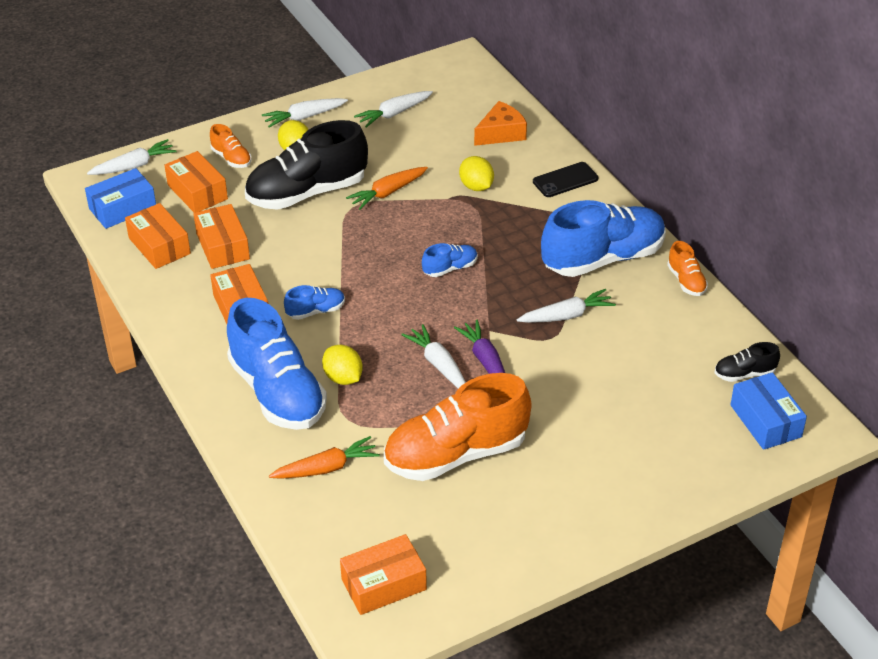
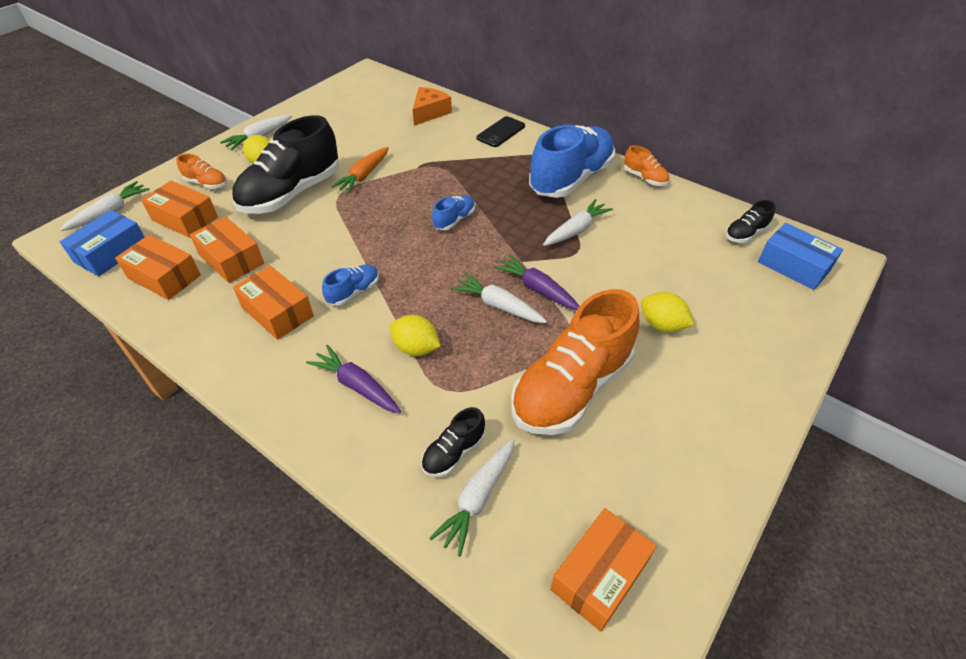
camera: 25 degrees left, 5 degrees up
blue shoe [227,298,327,430] -> purple carrot [306,345,401,413]
orange carrot [269,436,380,479] -> black shoe [421,407,485,477]
white carrot [354,91,433,128] -> white carrot moved to [429,439,515,557]
yellow lemon [459,156,494,191] -> yellow lemon moved to [641,292,694,332]

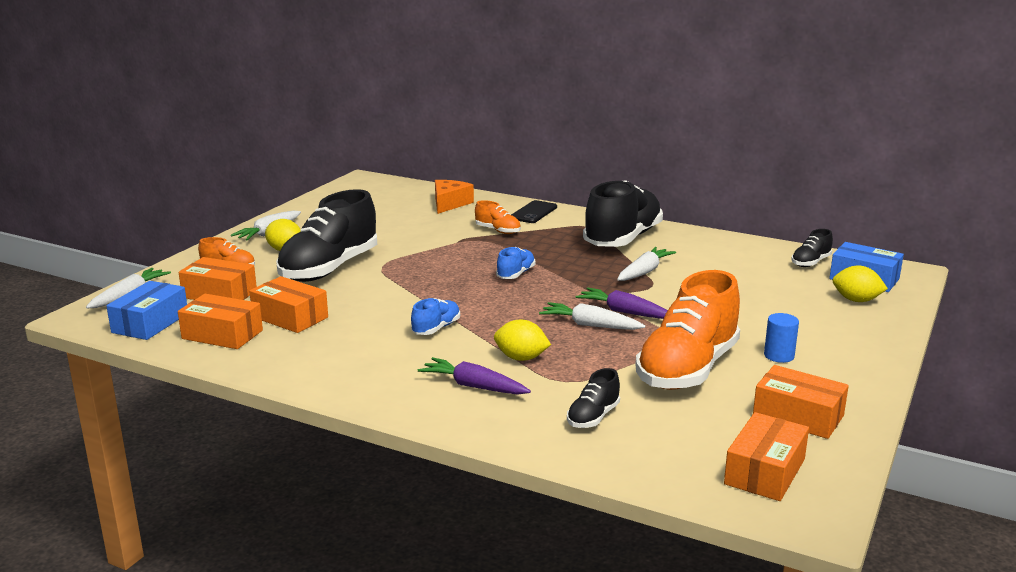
camera: 10 degrees left, 25 degrees down
orange box [233,265,314,340] -> orange box moved to [753,365,849,439]
orange carrot [331,147,389,194] -> none
white carrot [429,439,515,557] -> none
blue shoe [529,125,615,198] -> black shoe [583,180,663,247]
orange shoe [624,145,669,186] -> orange shoe moved to [475,200,521,234]
yellow lemon [641,292,694,332] -> yellow lemon moved to [832,266,888,302]
none -> blue cylinder [764,313,799,363]

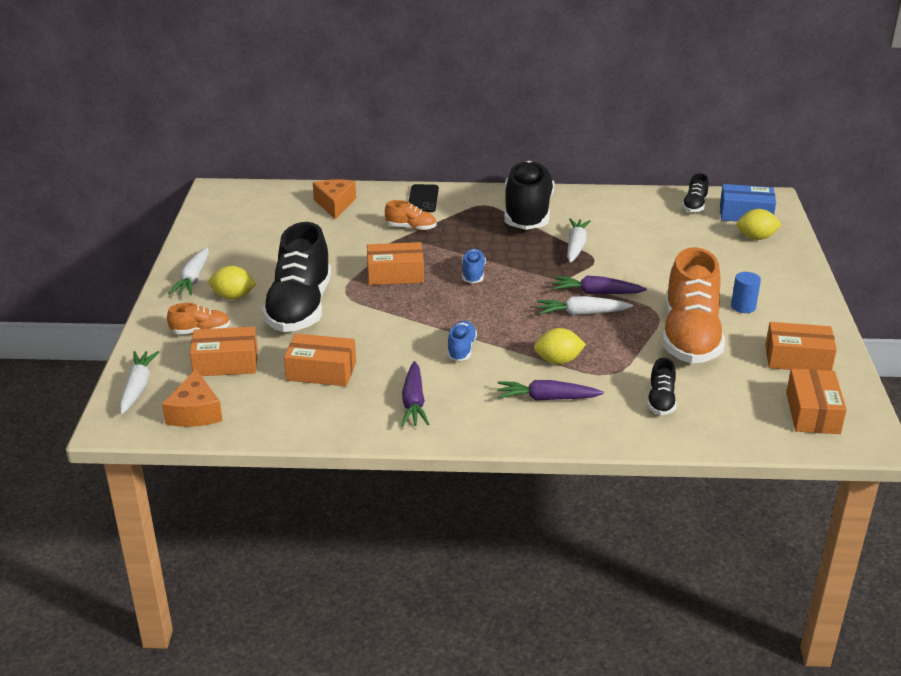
camera: 25 degrees left, 10 degrees up
blue box [106,281,187,340] -> orange cheese [162,369,223,427]
orange box [178,294,263,349] -> orange box moved to [367,242,424,285]
none -> purple carrot [401,361,430,426]

